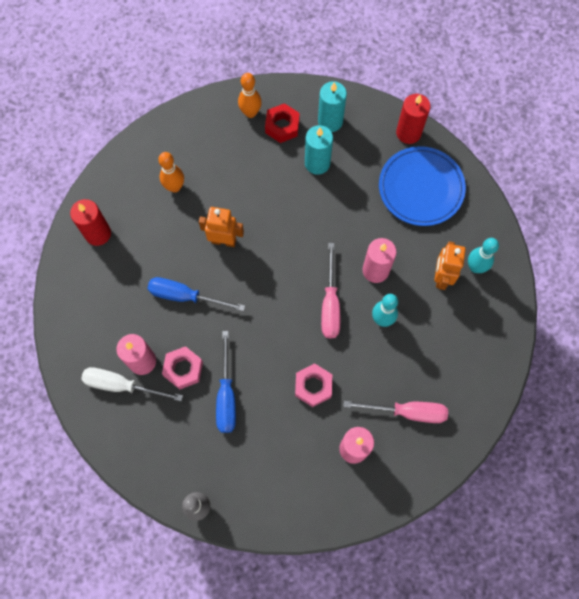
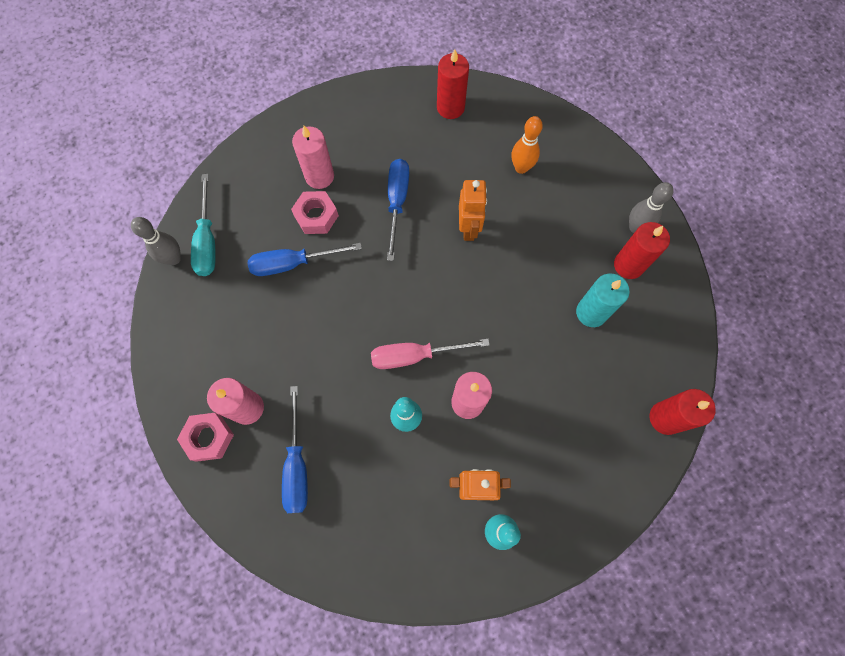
camera: 80 degrees right, 0 degrees up
white screwdriver [81,367,183,401] -> none
orange bowling pin [238,73,262,118] -> grey bowling pin [629,182,674,233]
red nut [265,103,300,143] -> red candle [614,222,670,279]
pink nut [295,363,332,407] -> pink nut moved to [177,413,234,462]
turquoise candle [318,81,347,132] -> none
pink screwdriver [343,401,448,423] -> blue screwdriver [282,386,308,513]
blue plate [379,146,466,226] -> none
none -> turquoise screwdriver [191,174,216,276]

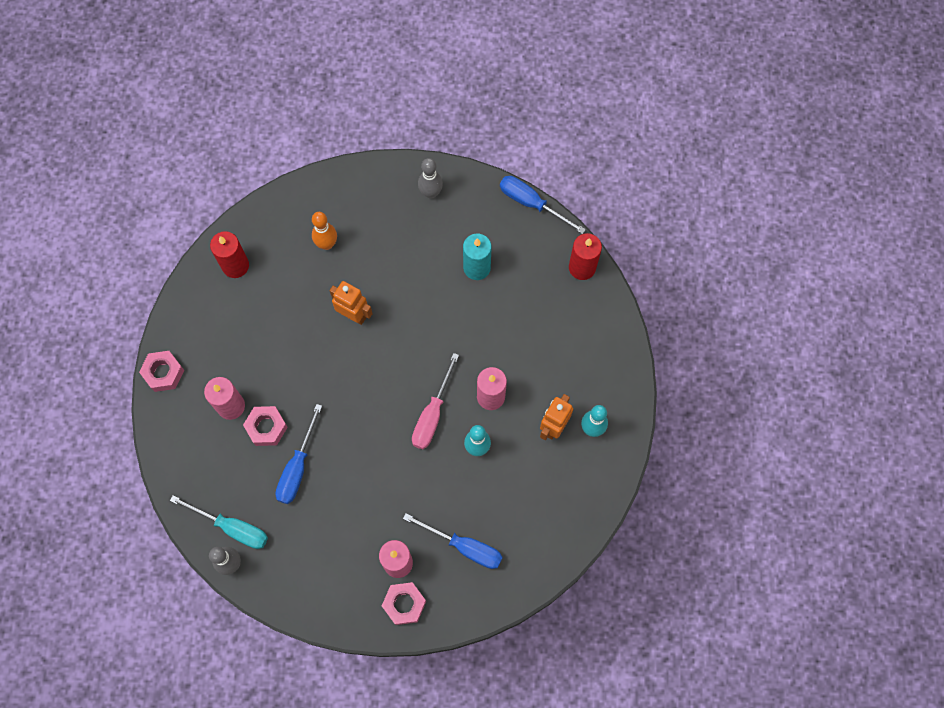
camera: 60 degrees left, 0 degrees up
blue screwdriver [387,159,409,261] -> blue screwdriver moved to [500,176,586,234]
red candle [614,222,670,279] -> none
none -> pink nut [139,351,184,392]

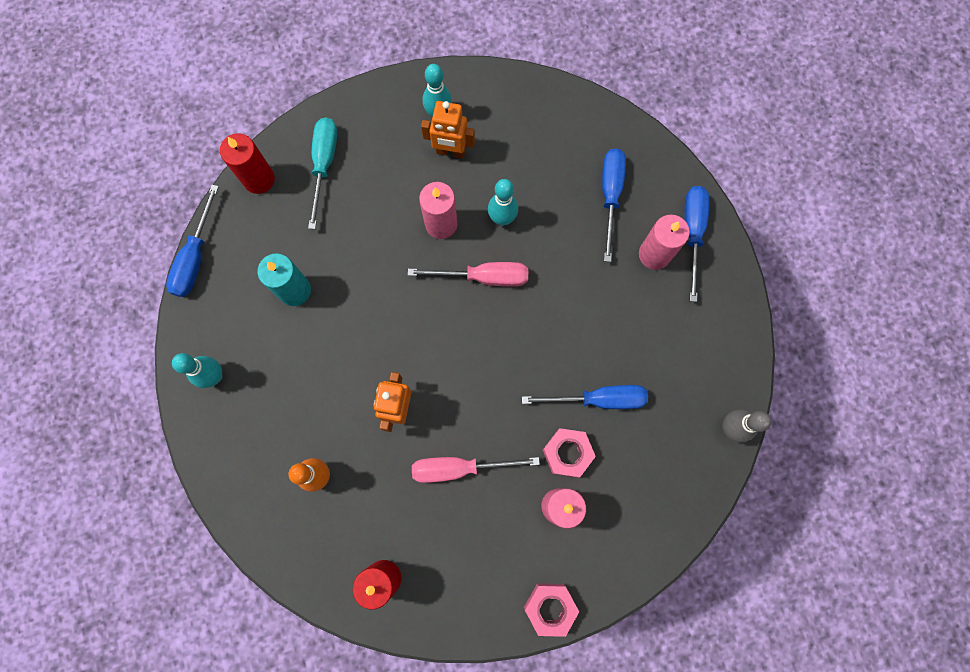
camera: 110 degrees left, 5 degrees up
turquoise screwdriver [170,495,268,549] -> turquoise screwdriver moved to [308,117,337,229]
pink nut [382,582,426,625] -> blue screwdriver [684,186,709,302]
grey bowling pin [418,158,443,199] -> turquoise bowling pin [172,353,222,388]
none -> pink screwdriver [412,457,540,483]

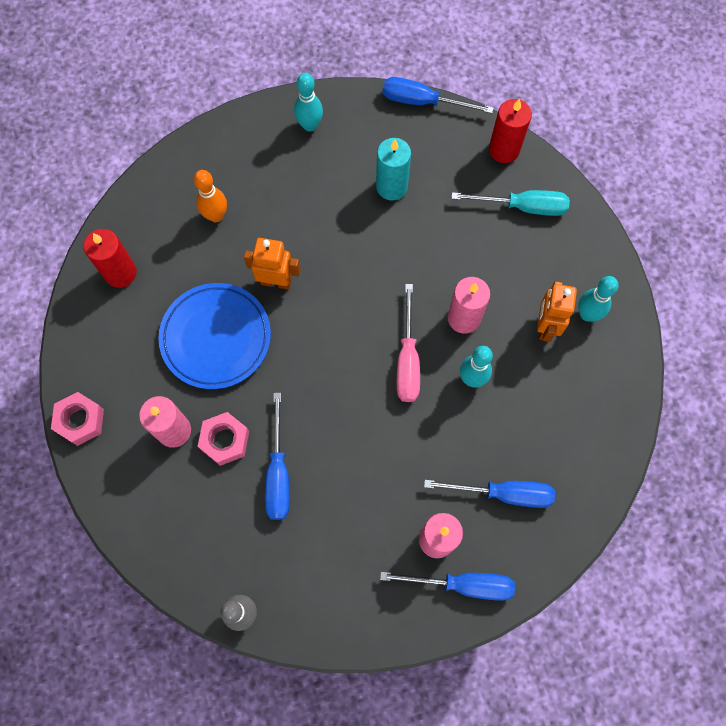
camera: 90 degrees right, 5 degrees down
pink screwdriver [412,457,540,483] -> blue plate [158,283,271,389]

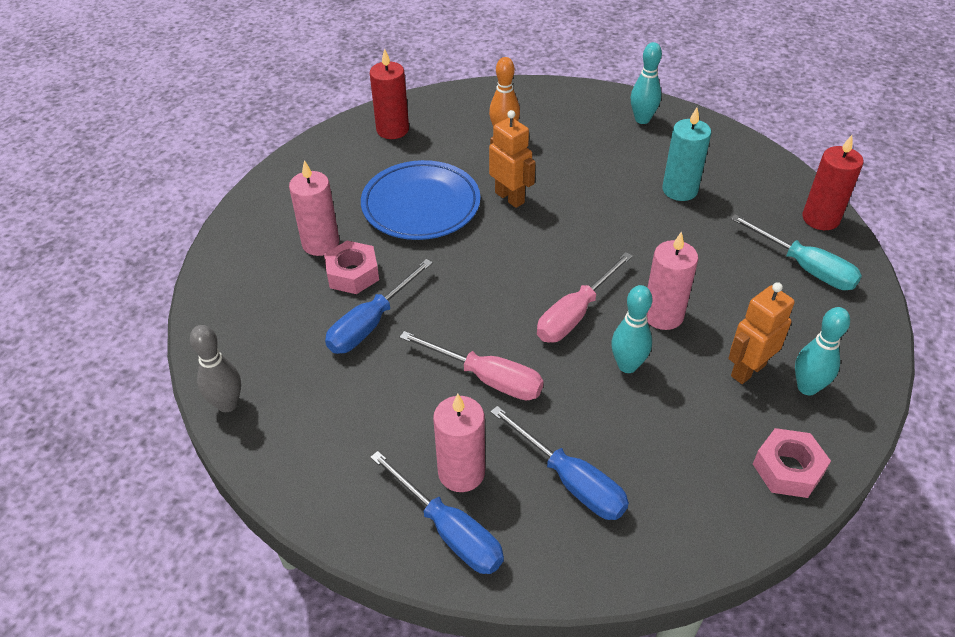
camera: 40 degrees right, 25 degrees down
pink nut [51,392,104,446] -> pink nut moved to [753,428,831,498]
blue screwdriver [382,77,494,114] -> none
none -> pink screwdriver [399,331,544,401]

